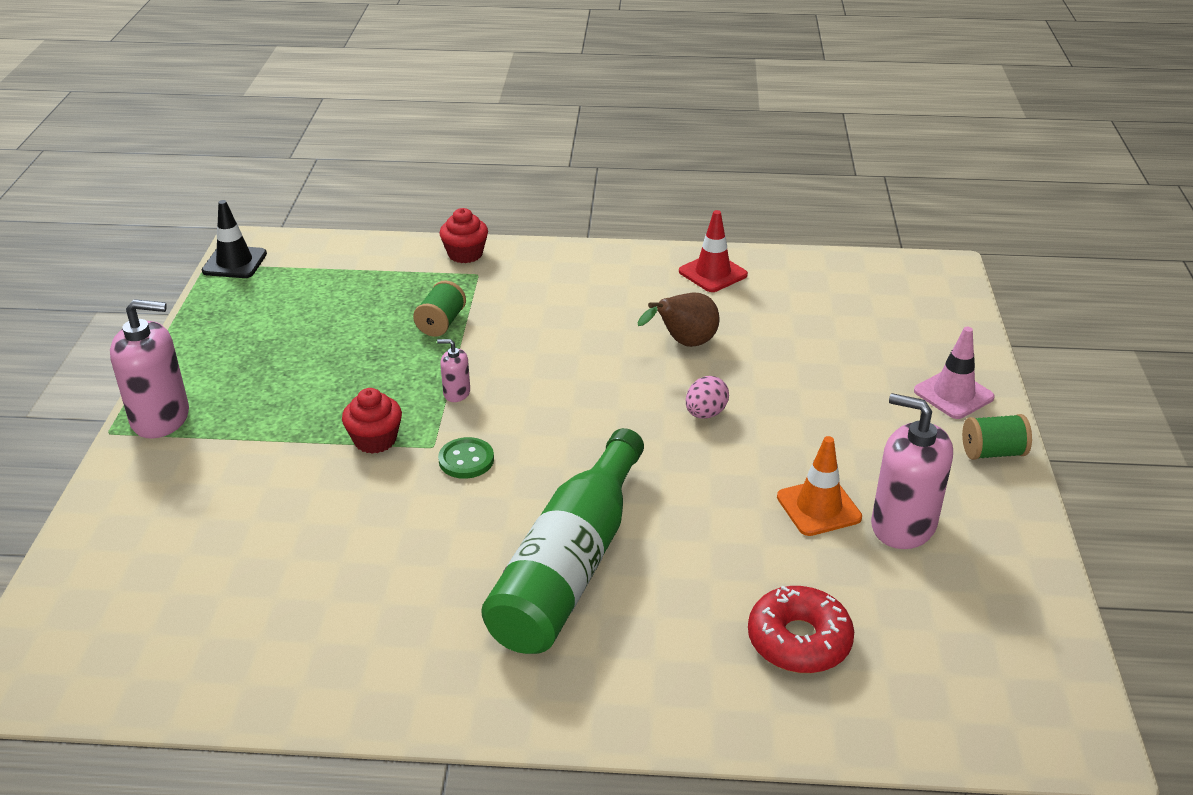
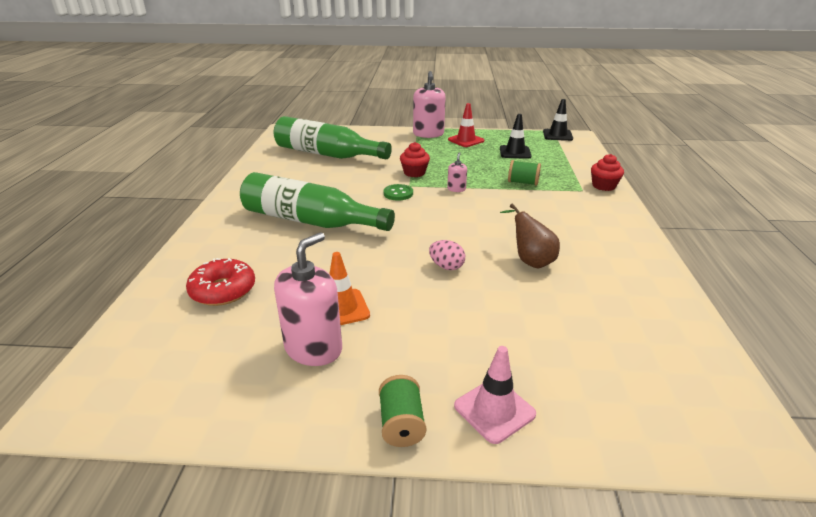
camera: 90 degrees right, 5 degrees down
red traffic cone [679,210,748,292] -> red traffic cone moved to [448,103,484,147]
none -> green bottle [274,116,392,159]
none -> black traffic cone [500,114,532,159]

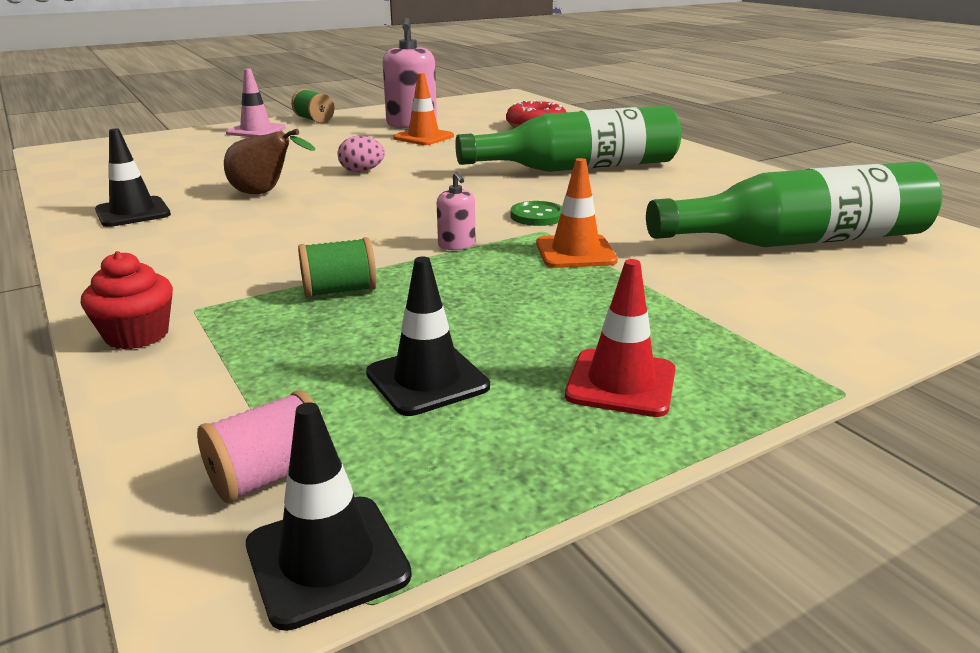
camera: 145 degrees right, 5 degrees down
red cupcake [400,142,430,177] -> orange traffic cone [536,158,618,268]
pink soap dispenser [413,71,446,138] -> none
none -> black traffic cone [95,128,171,227]
none -> pink spool [197,390,314,503]

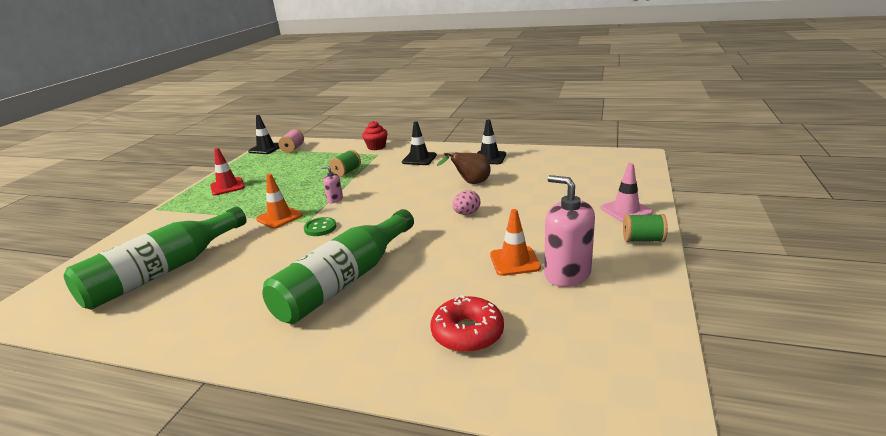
camera: 140 degrees right, 0 degrees up
black traffic cone [366,257,490,416] -> black traffic cone moved to [402,121,437,165]

